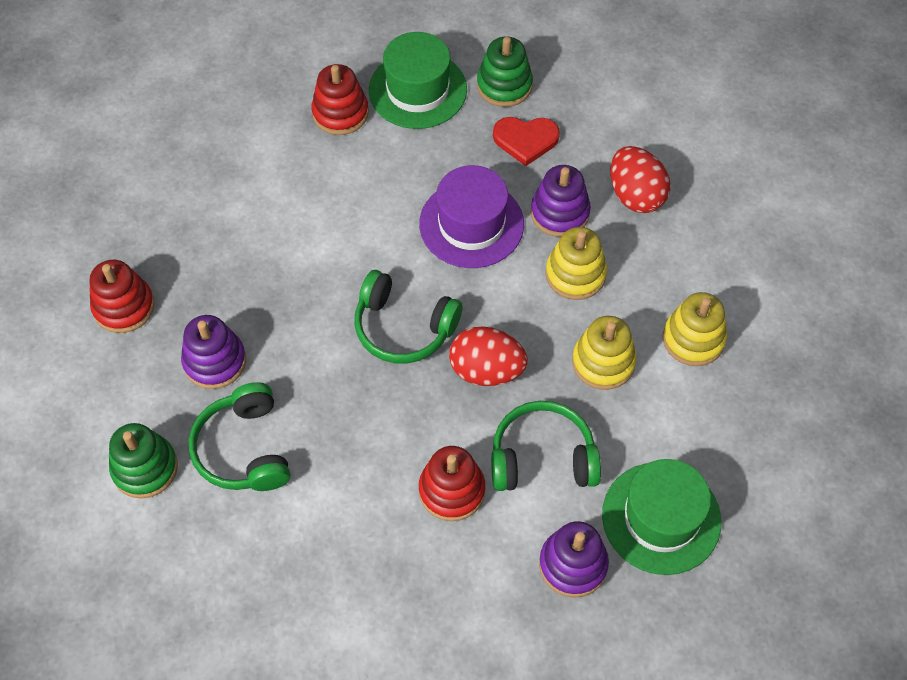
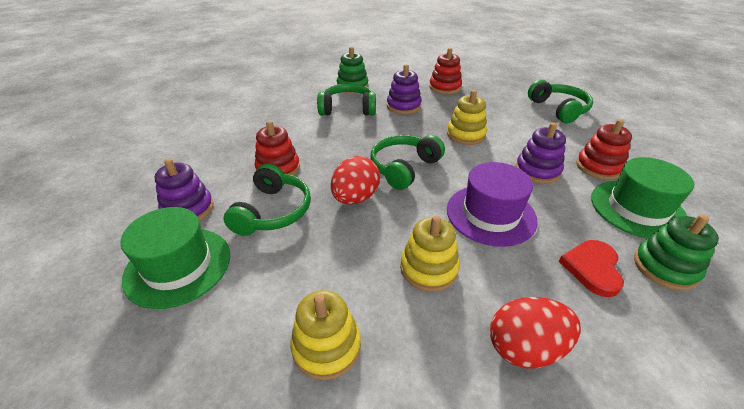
camera: 105 degrees right, 20 degrees down
purple stacking toy [531,165,591,237] -> purple stacking toy moved to [516,122,566,184]
yellow stacking toy [572,316,637,390] -> yellow stacking toy moved to [447,90,487,145]
none -> green headphones [528,80,593,123]

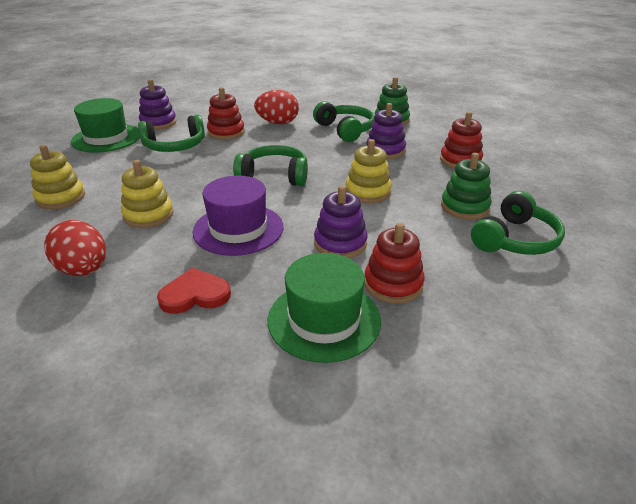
camera: 60 degrees right, 5 degrees down
red egg [331,156,380,204] -> red egg moved to [254,90,299,124]
green stacking toy [634,214,719,290] -> green stacking toy moved to [441,153,492,220]

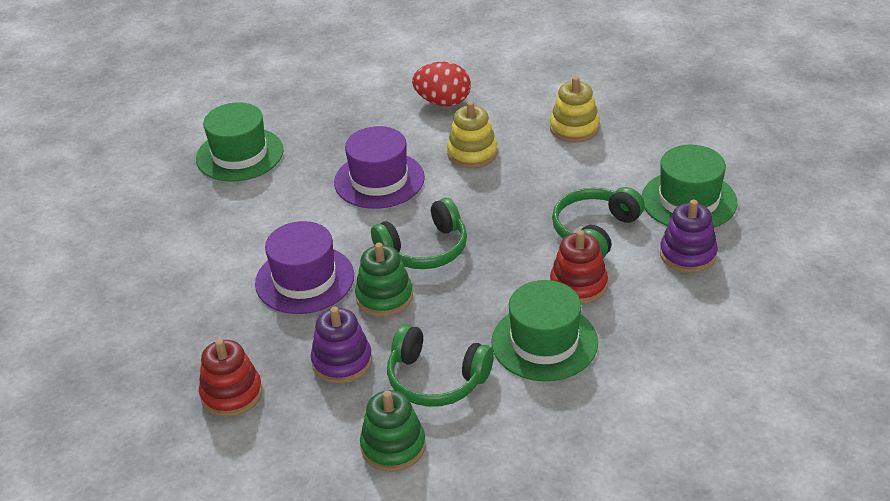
camera: 145 degrees right, 5 degrees up
red heart [157,268,231,314] -> none
red egg [254,90,299,124] -> green hat [491,280,598,381]
purple stacking toy [314,185,368,258] -> none
yellow stacking toy [346,139,392,203] -> purple hat [255,221,354,314]
red stacking toy [364,222,425,304] -> none
green stacking toy [441,153,492,220] -> green stacking toy moved to [355,243,413,317]
green headphones [471,191,565,255] -> none

